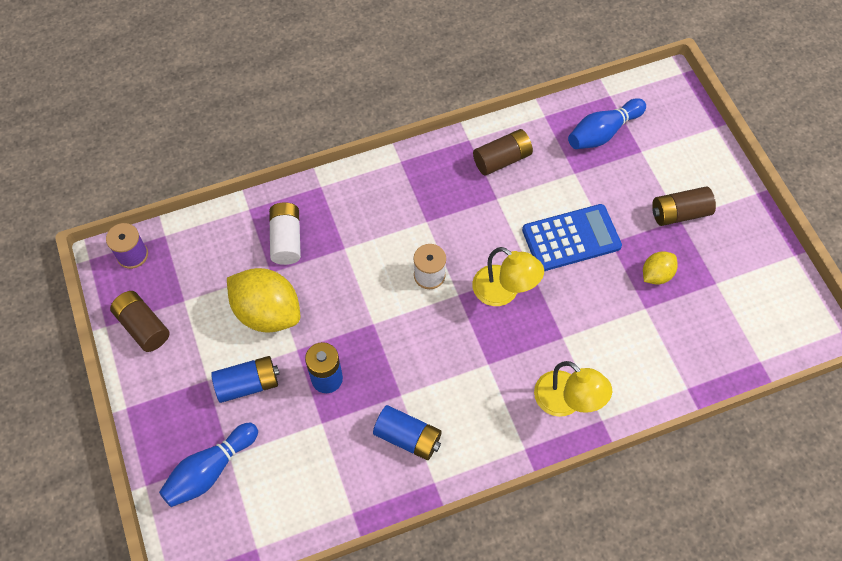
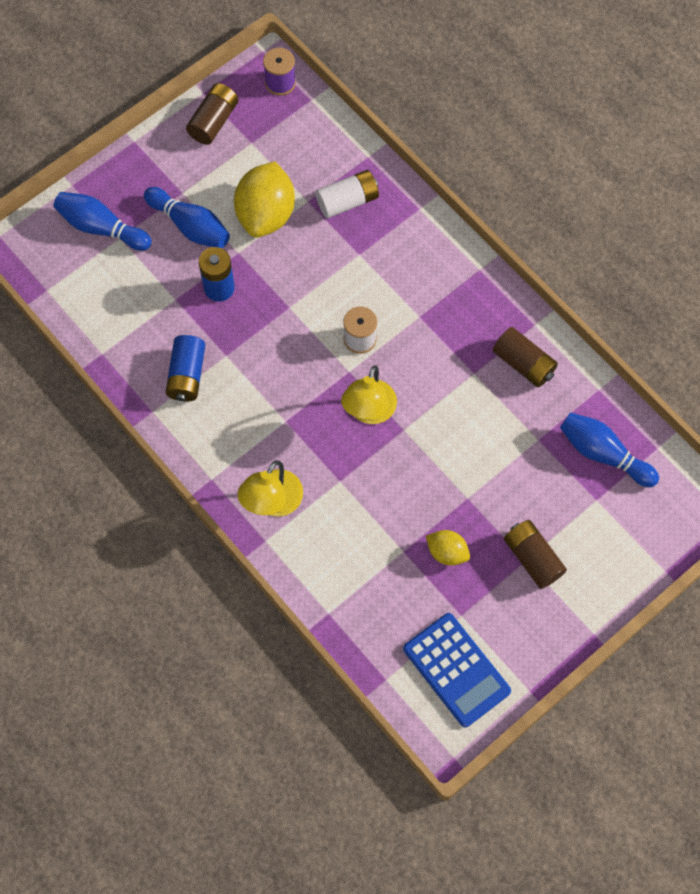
camera: 70 degrees right, 5 degrees up
blue battery [211,356,279,403] -> blue bowling pin [144,187,230,248]
blue calculator [522,204,622,271] -> blue calculator moved to [403,613,511,727]

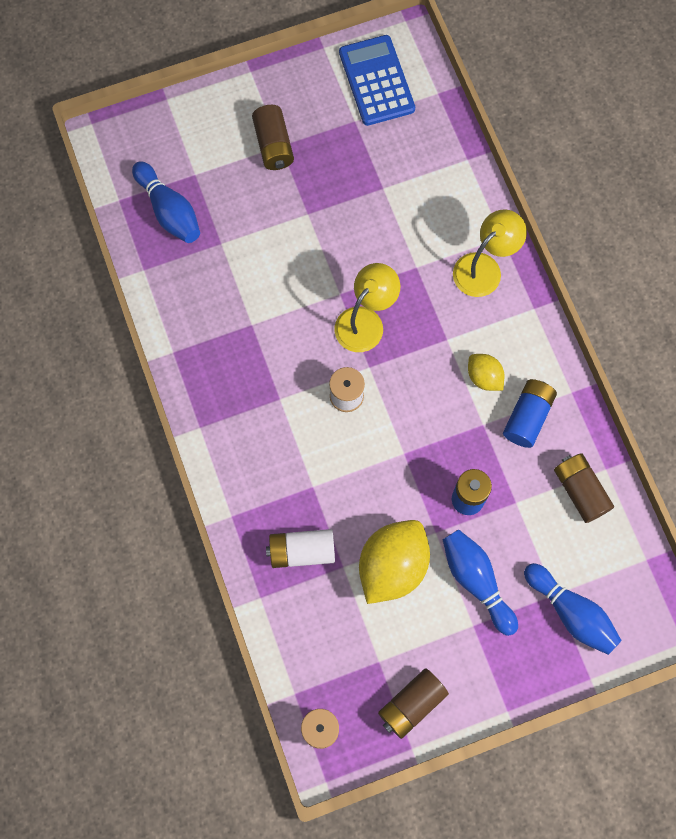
camera: 160 degrees left, 5 degrees up
yellow lemon [426,530,470,566] -> yellow lemon moved to [468,354,504,391]
brown battery [493,327,558,387] -> brown battery moved to [554,453,614,523]

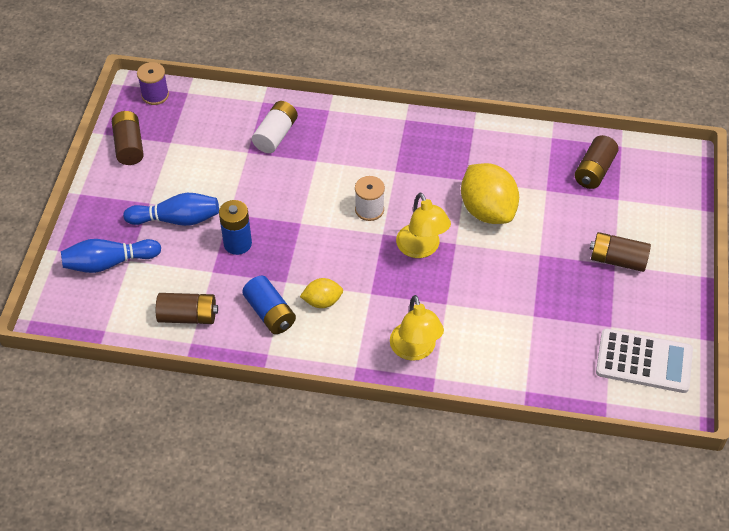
camera: 120 degrees right, 20 degrees down
blue bowling pin [132,161,200,243] -> brown battery [574,135,619,189]
blue calculator [339,35,415,126] -> white calculator [596,329,693,393]
yellow lemon [359,520,430,604] -> yellow lemon moved to [461,163,519,224]

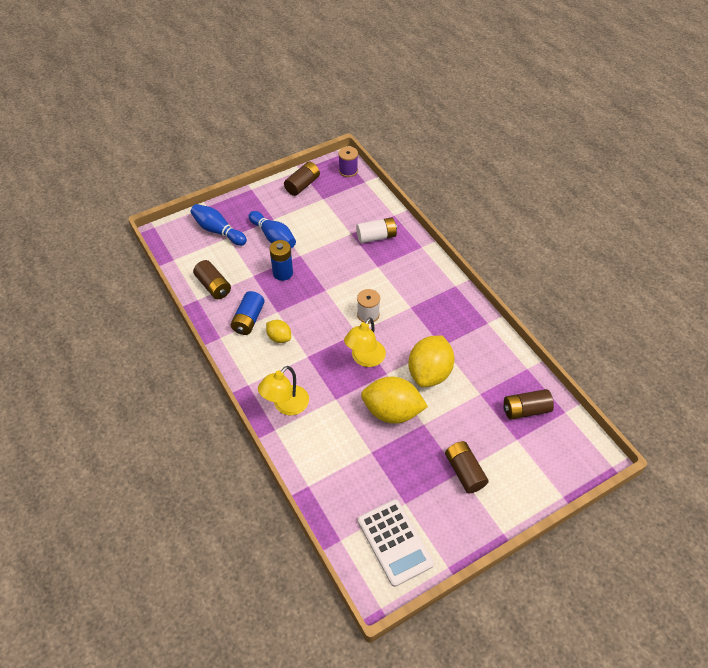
camera: 50 degrees right, 0 degrees up
none -> yellow lemon [361,377,428,424]

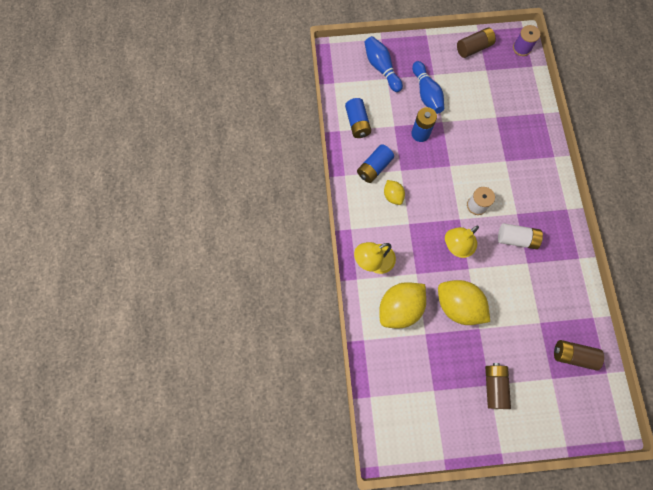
camera: 25 degrees right, 20 degrees up
brown battery [193,260,231,299] -> blue battery [345,98,371,138]
white battery [356,217,397,243] -> white battery moved to [498,223,543,249]
white calculator [358,499,434,587] -> none
yellow lemon [408,335,454,387] -> yellow lemon moved to [379,282,426,328]

